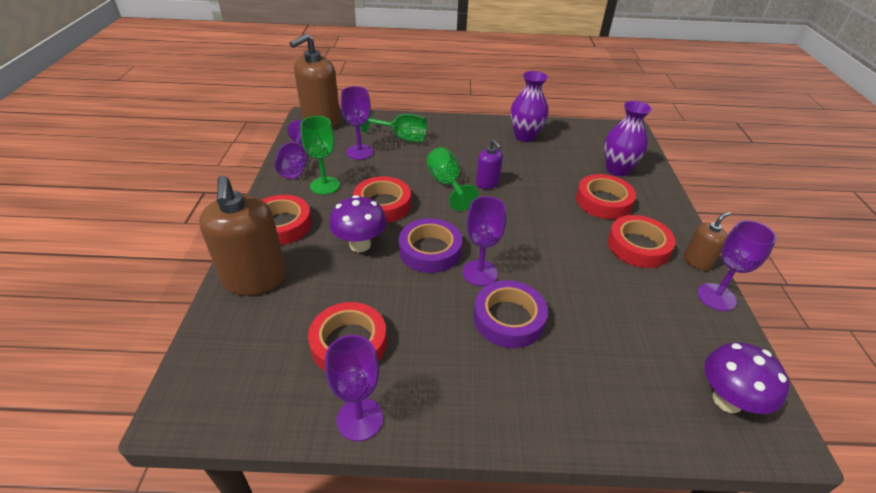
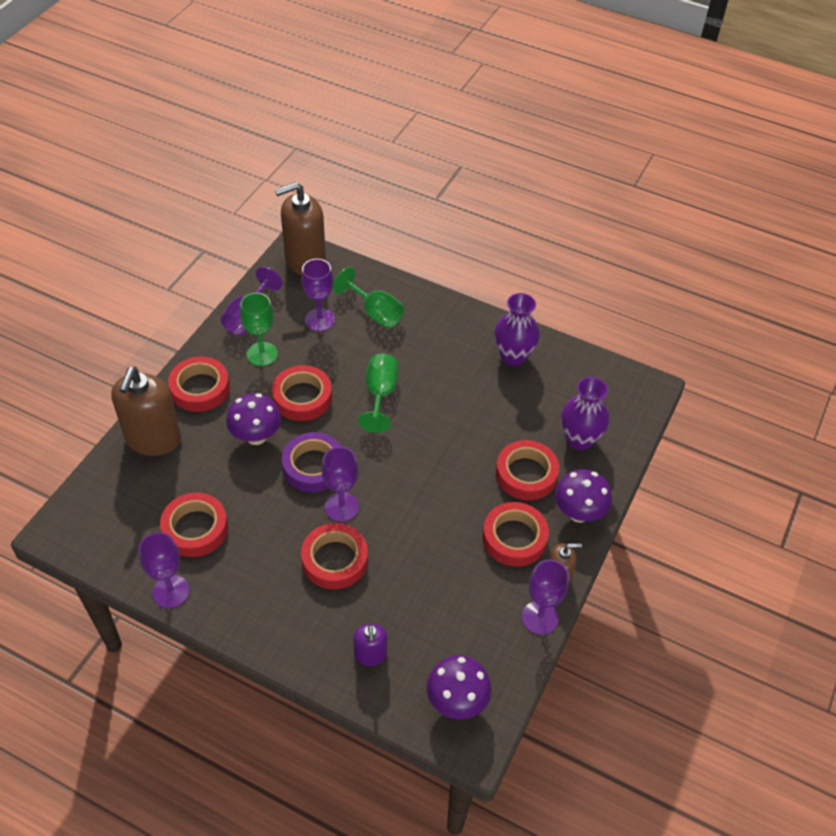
camera: 25 degrees right, 10 degrees up
purple tape [474,280,548,348] -> red tape [301,523,368,590]
purple soap dispenser [476,140,503,189] -> purple soap dispenser moved to [353,624,387,666]
none -> purple mushroom [555,469,612,523]

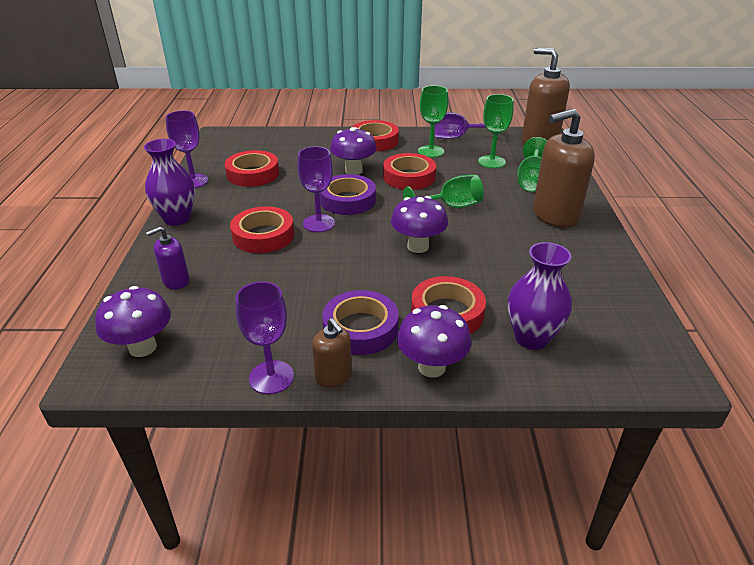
camera: 65 degrees right, 15 degrees down
brown soap dispenser [111,367,181,456] -> brown soap dispenser moved to [533,109,595,228]
purple goblet [301,259,335,331] -> green goblet [478,94,514,168]
red tape [482,502,549,567] -> purple tape [322,290,399,355]
purple vase [494,293,540,366] -> purple vase moved to [144,139,195,226]
none -> purple mushroom [391,196,448,253]

